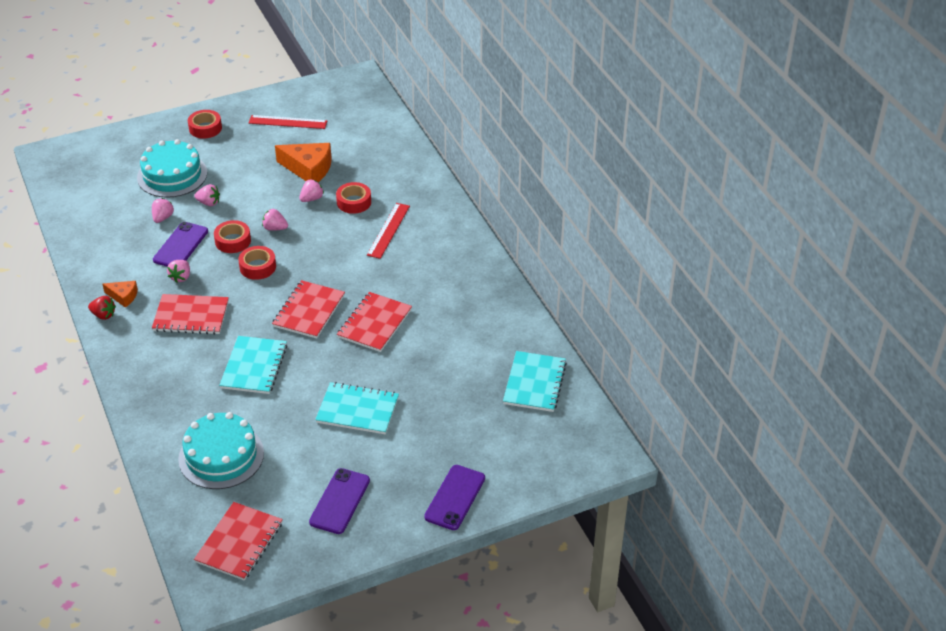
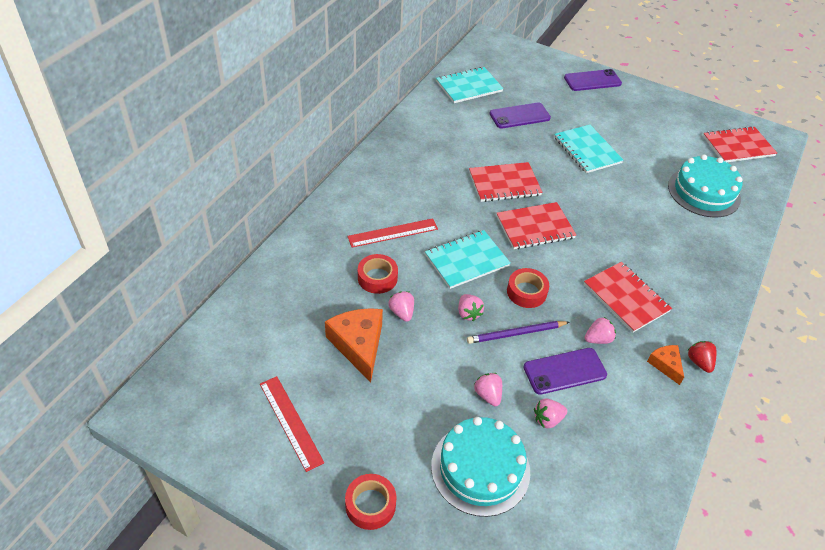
camera: 130 degrees left, 5 degrees up
red tape [214,220,251,253] -> purple pencil [467,321,569,344]
turquoise notebook [219,336,287,394] -> turquoise notebook moved to [425,230,510,289]
pink strawberry [299,179,324,202] -> pink strawberry turned 60 degrees clockwise [388,291,414,322]
purple phone [309,468,370,534] -> purple phone moved to [490,103,551,128]

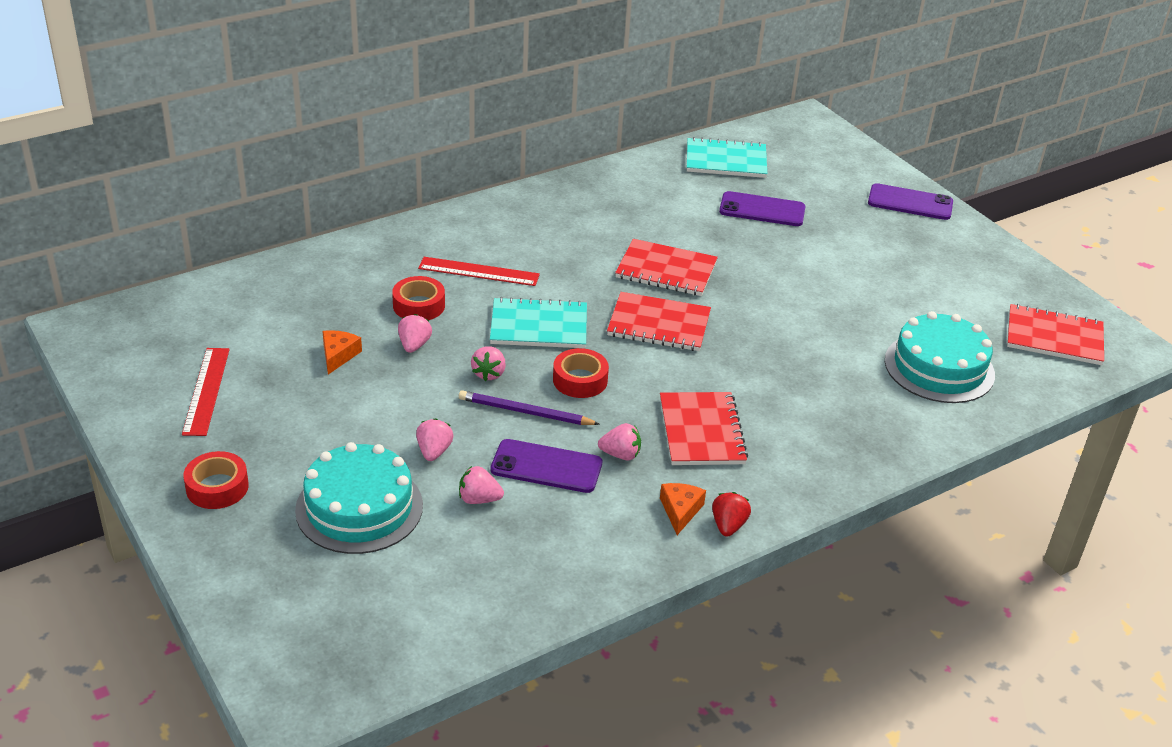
camera: 30 degrees right, 10 degrees down
orange cheese [325,308,383,382] -> orange cheese [323,330,362,374], size x0.54
turquoise notebook [554,125,623,173] -> none

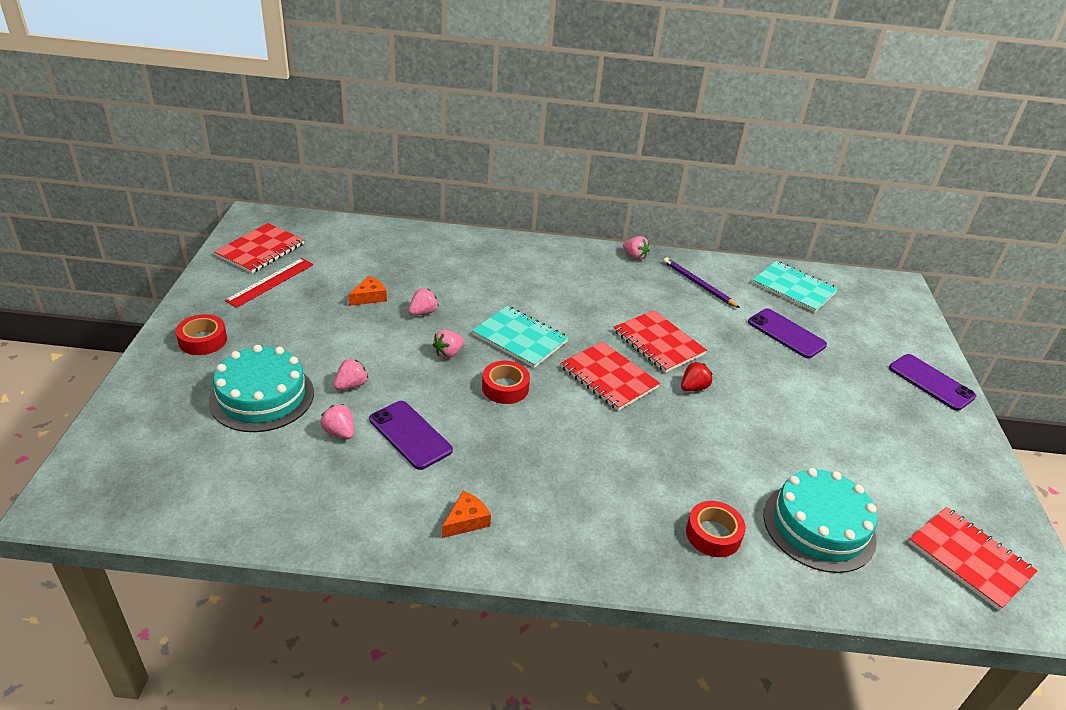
camera: 35 degrees right, 0 degrees up
red tape [392,276,445,320] -> red tape moved to [686,501,746,557]
red ruler [418,257,540,286] -> none
purple pencil [459,390,599,425] -> purple pencil moved to [663,257,740,308]
pink strawberry [598,423,641,460] -> pink strawberry moved to [623,236,650,260]
red notebook [660,392,748,465] -> red notebook moved to [214,223,304,273]
red strawberry [712,492,751,537] -> red strawberry moved to [681,362,713,391]

